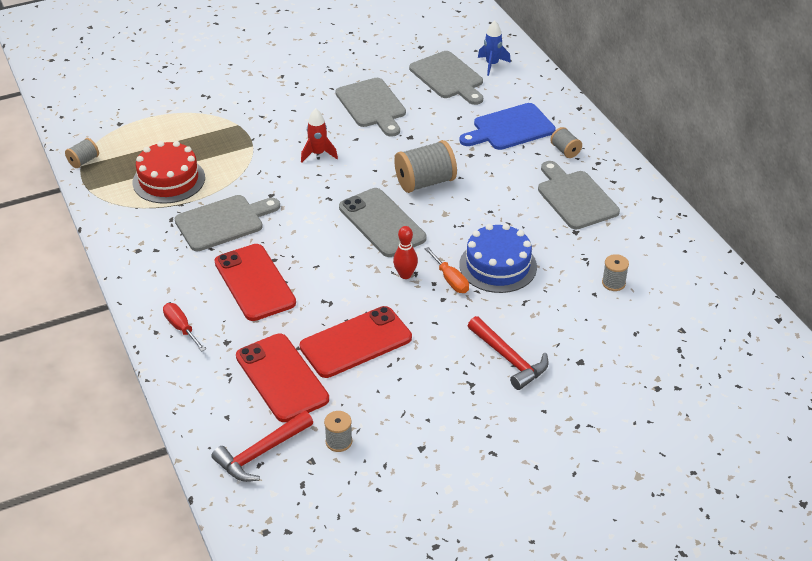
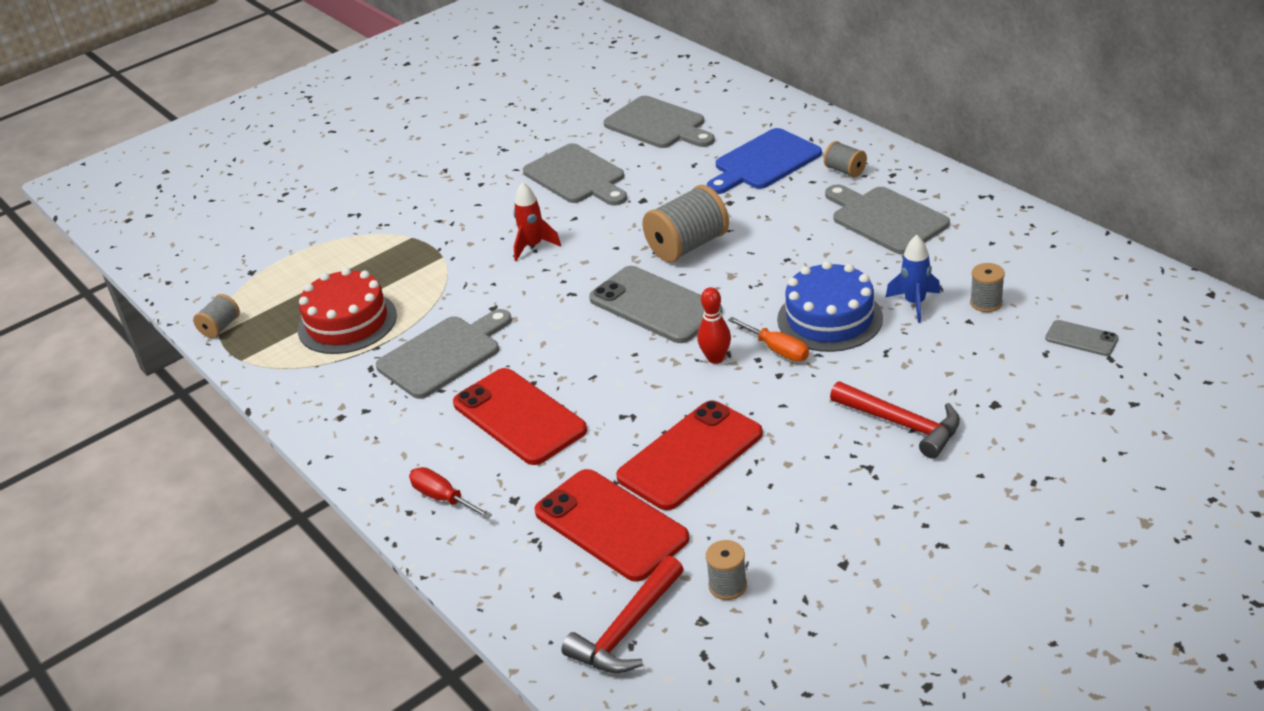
camera: 10 degrees left, 5 degrees down
blue rocket [478,20,511,76] -> blue rocket moved to [886,235,940,323]
none -> grey phone [1045,320,1119,356]

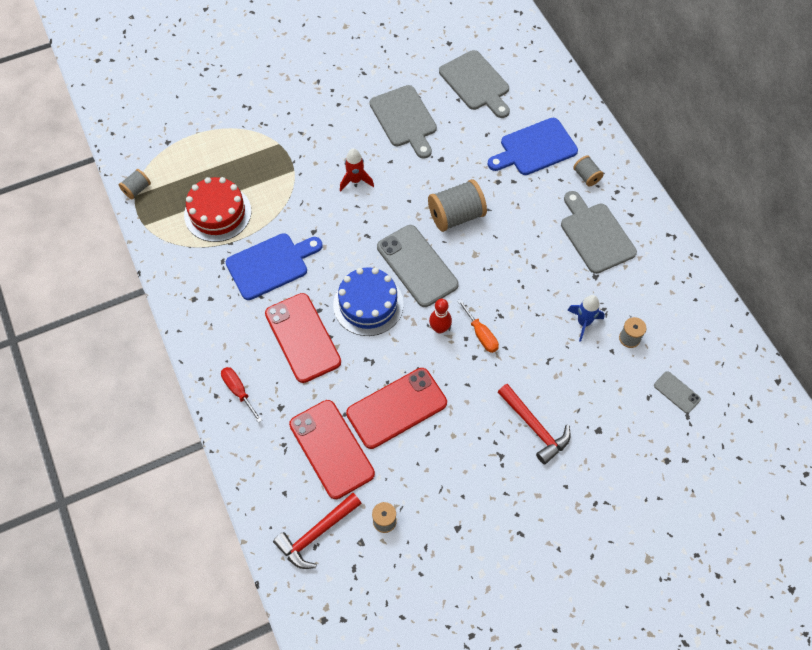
camera: 10 degrees right, 25 degrees up
grey cutting board [376,309,512,399] -> blue cutting board [226,233,323,300]
blue cake [777,261,883,352] -> blue cake moved to [333,267,404,336]

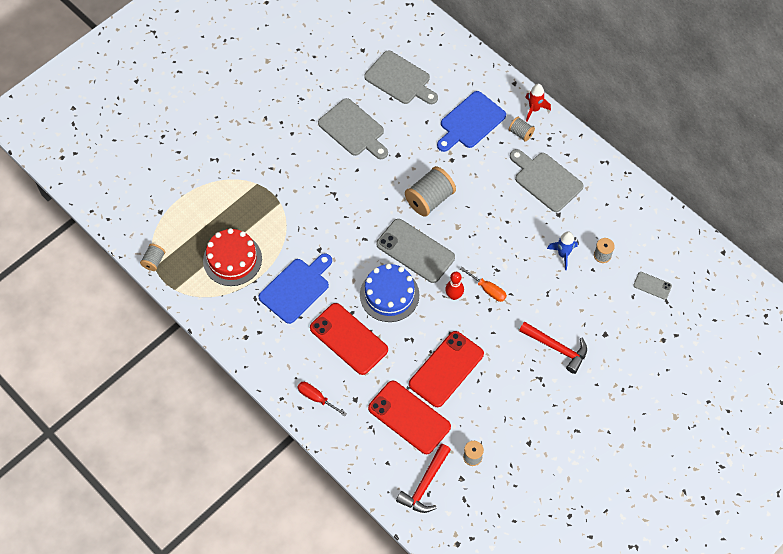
camera: 20 degrees left, 0 degrees up
red rocket [340,148,374,191] -> red rocket moved to [525,84,551,121]

